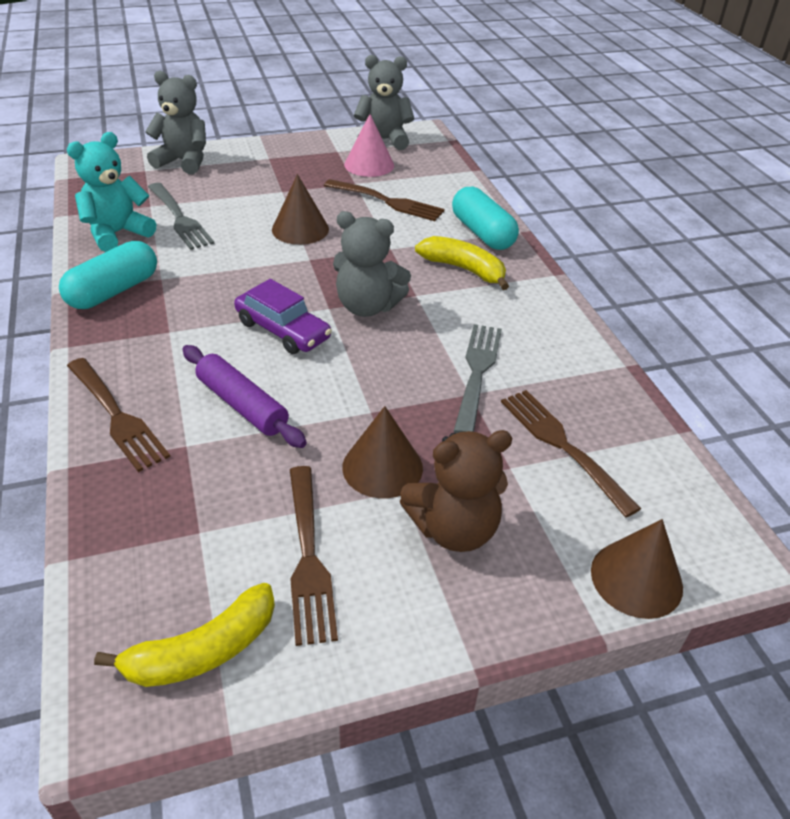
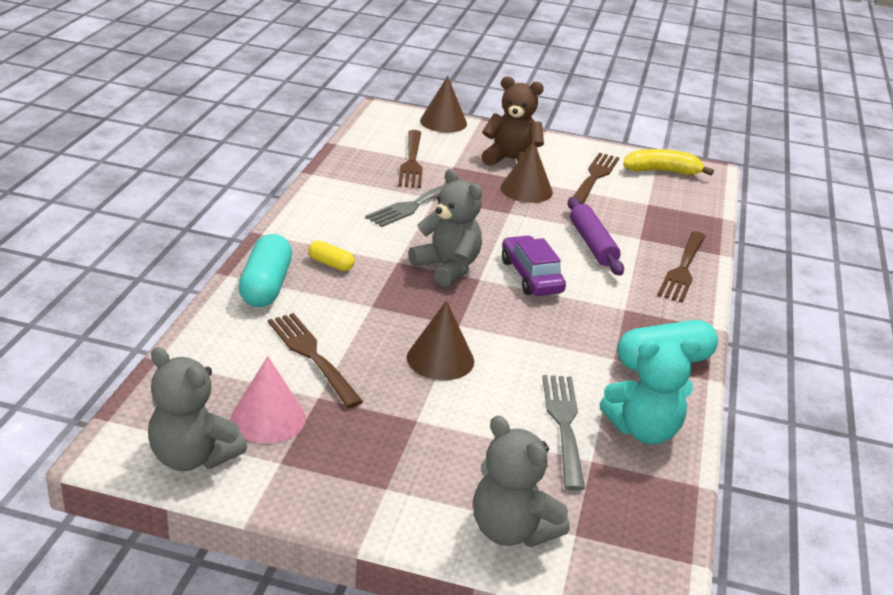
camera: 150 degrees left, 10 degrees down
brown fork [67,358,170,472] -> brown fork turned 150 degrees counterclockwise [657,231,706,303]
yellow banana [415,236,509,290] -> yellow capsule [308,241,355,271]

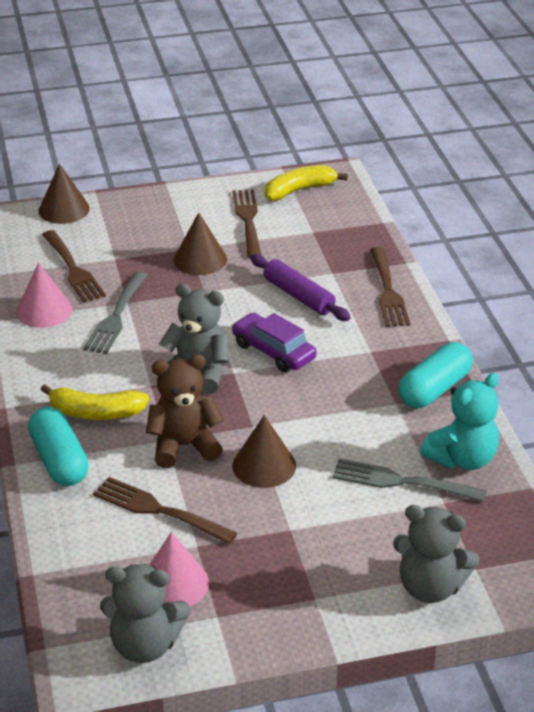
camera: 25 degrees left, 5 degrees up
yellow capsule [308,241,355,271] -> yellow banana [41,384,149,420]
brown teddy bear [481,76,544,166] -> brown teddy bear moved to [146,354,224,468]
grey fork [542,375,585,491] -> grey fork turned 45 degrees counterclockwise [332,458,487,502]
none -> pink cone [16,262,72,328]

